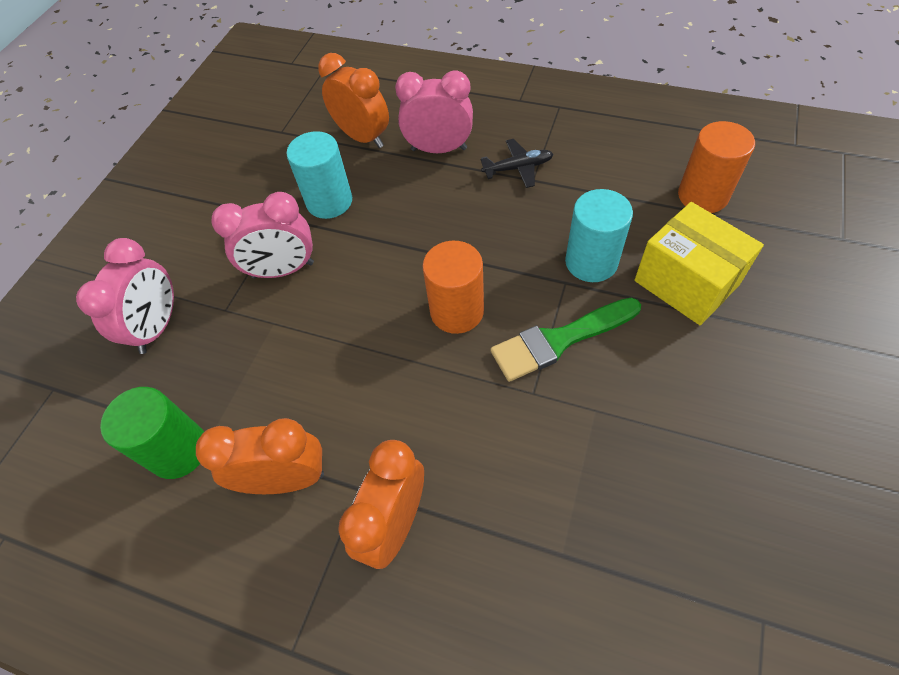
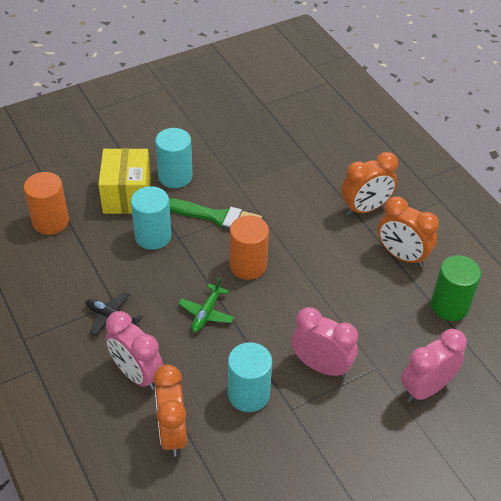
camera: 145 degrees left, 10 degrees down
none -> turquoise cylinder [155,128,193,188]
none -> green plane [178,278,234,332]

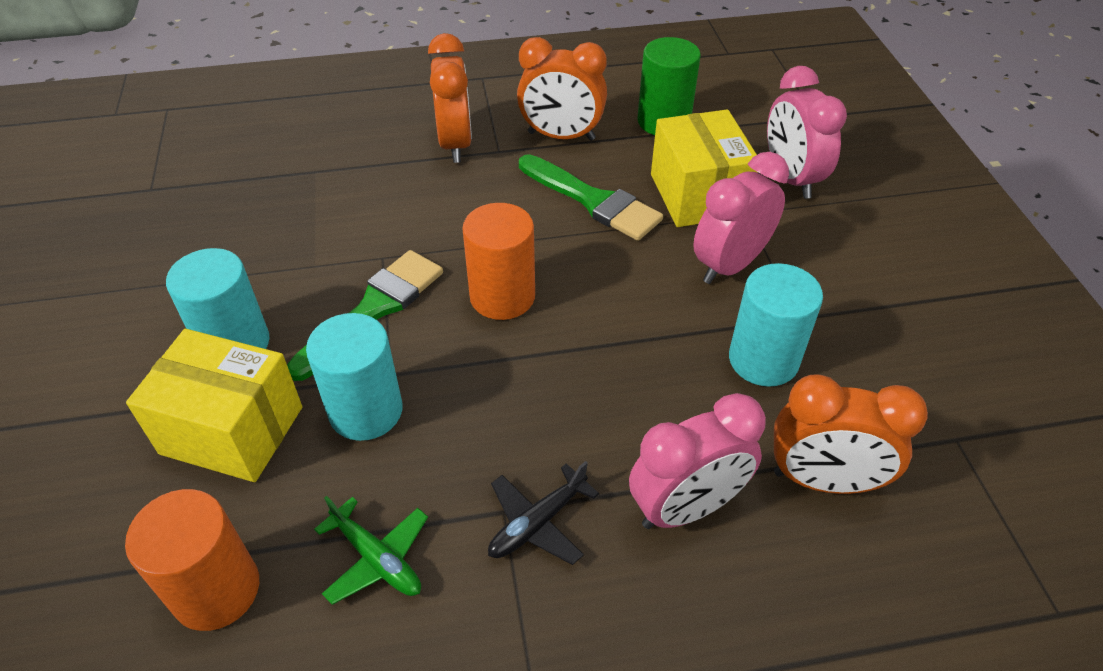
camera: 70 degrees left, 0 degrees up
green plane [178,278,234,332] -> green plane moved to [314,496,428,605]
orange clock [378,196,439,267] -> orange clock turned 45 degrees clockwise [517,37,607,141]
none -> green brush [519,154,663,241]
none -> yellow box [651,109,758,227]

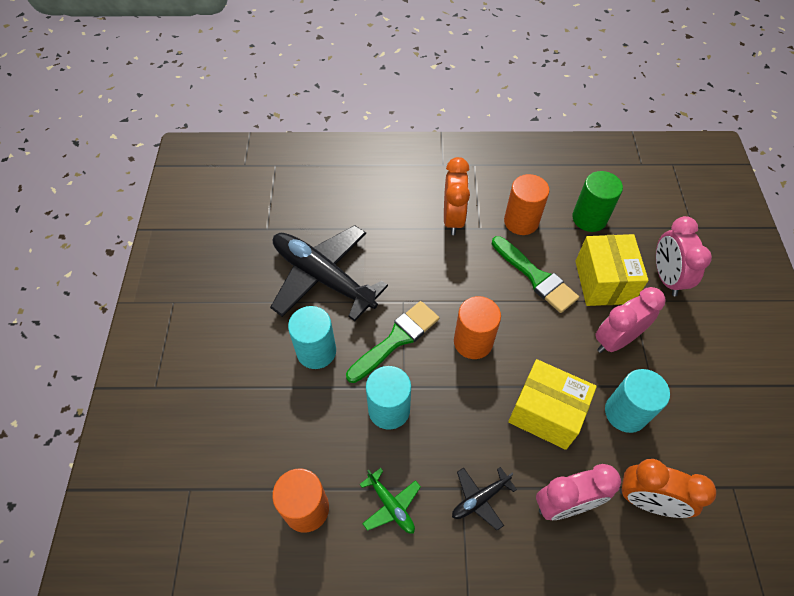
camera: 10 degrees right, 10 degrees up
yellow box [126,329,302,482] -> yellow box moved to [508,359,597,450]
orange clock [517,37,607,141] -> orange cylinder [504,174,550,235]
none -> black plane [270,225,388,321]

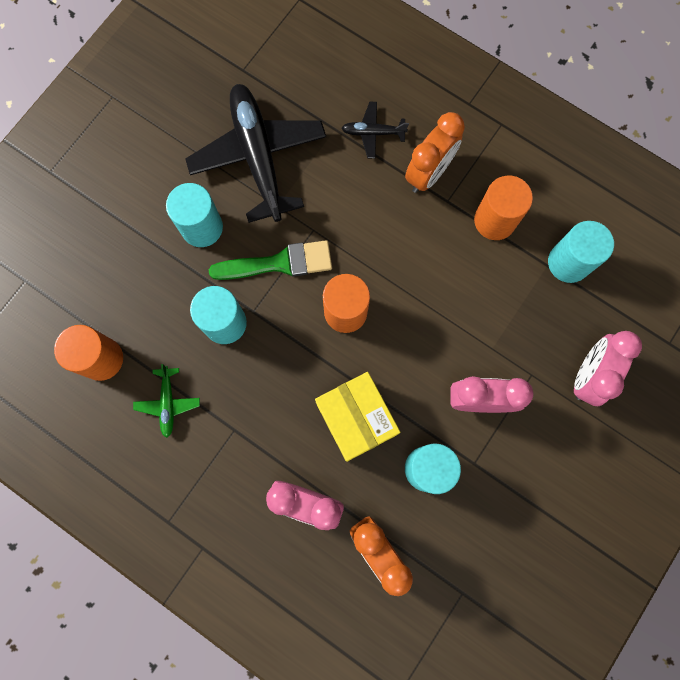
camera: 35 degrees right, 20 degrees up
black plane [452,467,517,531] -> black plane moved to [341,102,409,159]
green brush [492,236,579,313] -> none
green cylinder [572,171,623,232] -> turquoise cylinder [548,221,614,283]
yellow box [575,234,649,306] -> none

